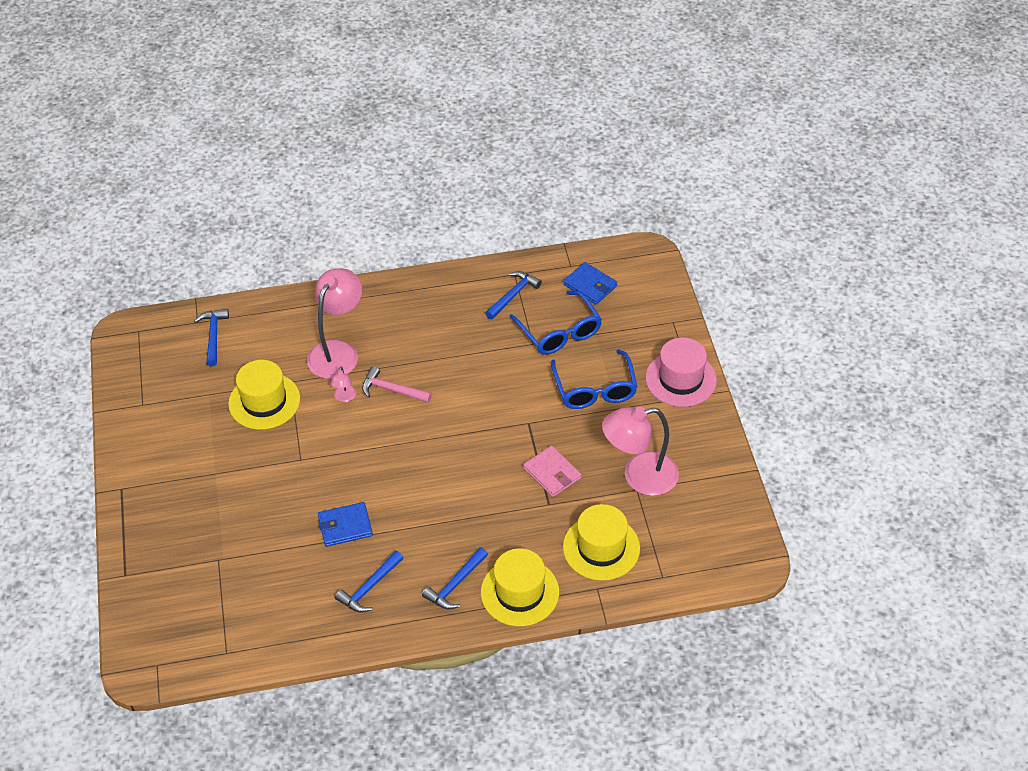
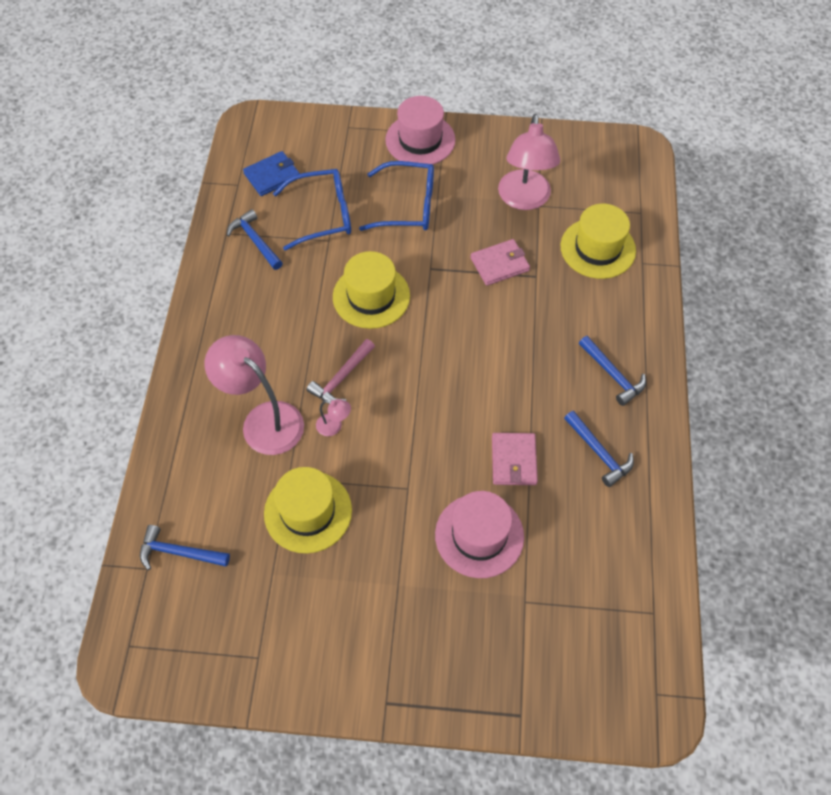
camera: 75 degrees left, 10 degrees up
blue wallet [318,502,373,547] -> pink wallet [492,433,538,485]
yellow hat [481,548,559,626] -> yellow hat moved to [333,251,410,329]
none -> pink hat [435,491,524,578]

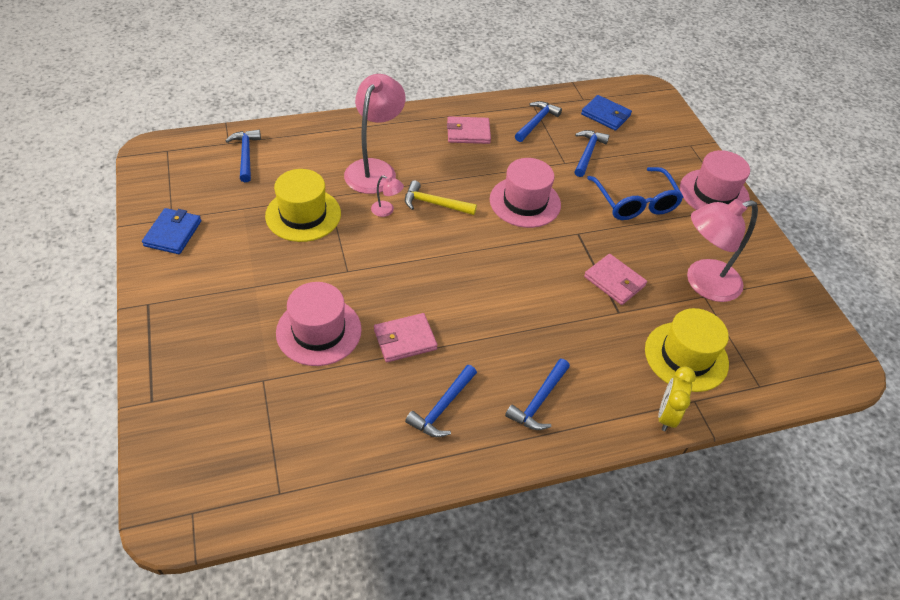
camera: 65 degrees right, 10 degrees down
blue glasses [273,169,351,250] -> blue hammer [574,130,610,177]
pink hammer [306,339,375,401] -> yellow hammer [405,180,477,215]
pink lamp [316,399,351,436] -> pink lamp turned 60 degrees counterclockwise [371,175,404,217]
yellow hat [333,251,410,329] -> pink hat [490,158,561,228]
none -> blue wallet [142,208,201,254]
none -> pink wallet [447,116,491,144]
none -> yellow clock [658,366,696,431]

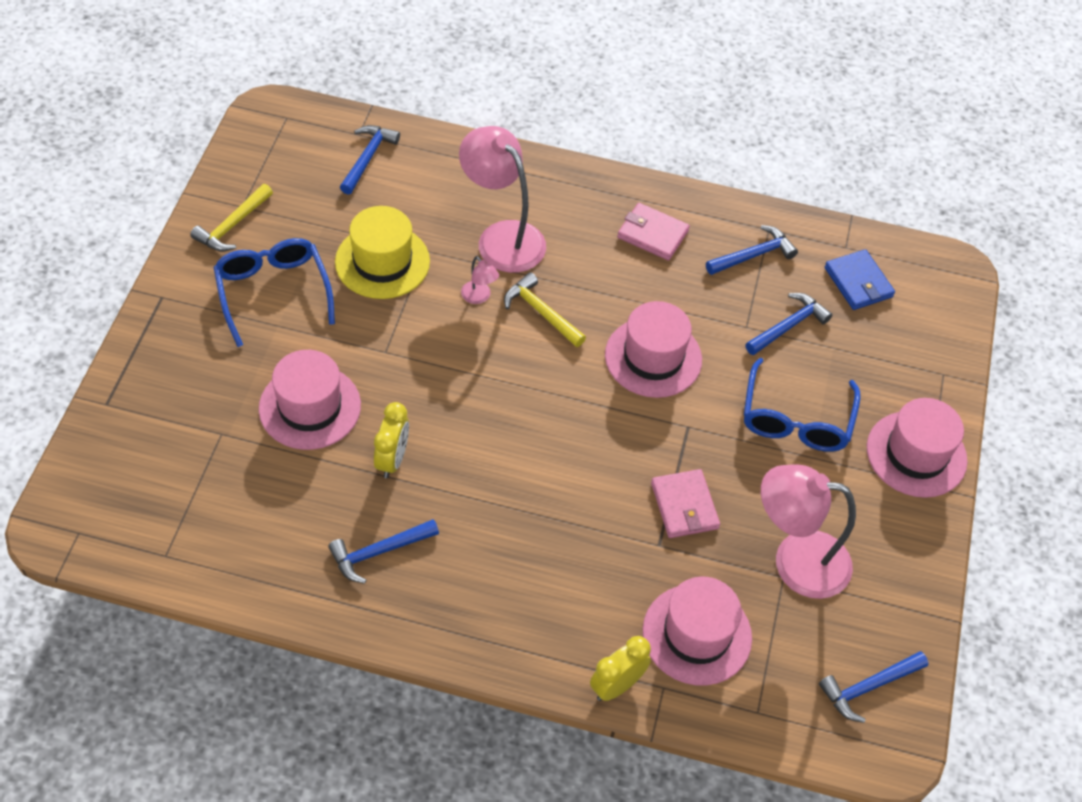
camera: 30 degrees right, 5 degrees up
blue wallet [142,208,201,254] -> yellow hammer [190,184,273,251]
pink lamp [344,74,406,194] -> pink lamp turned 90 degrees counterclockwise [459,126,546,273]
pink wallet [374,313,438,362] -> yellow clock [374,402,409,478]
blue hammer [505,359,570,430] -> blue hammer moved to [819,651,928,723]
yellow hat [645,308,729,392] -> pink hat [643,577,752,685]
none -> blue glasses [213,238,335,347]

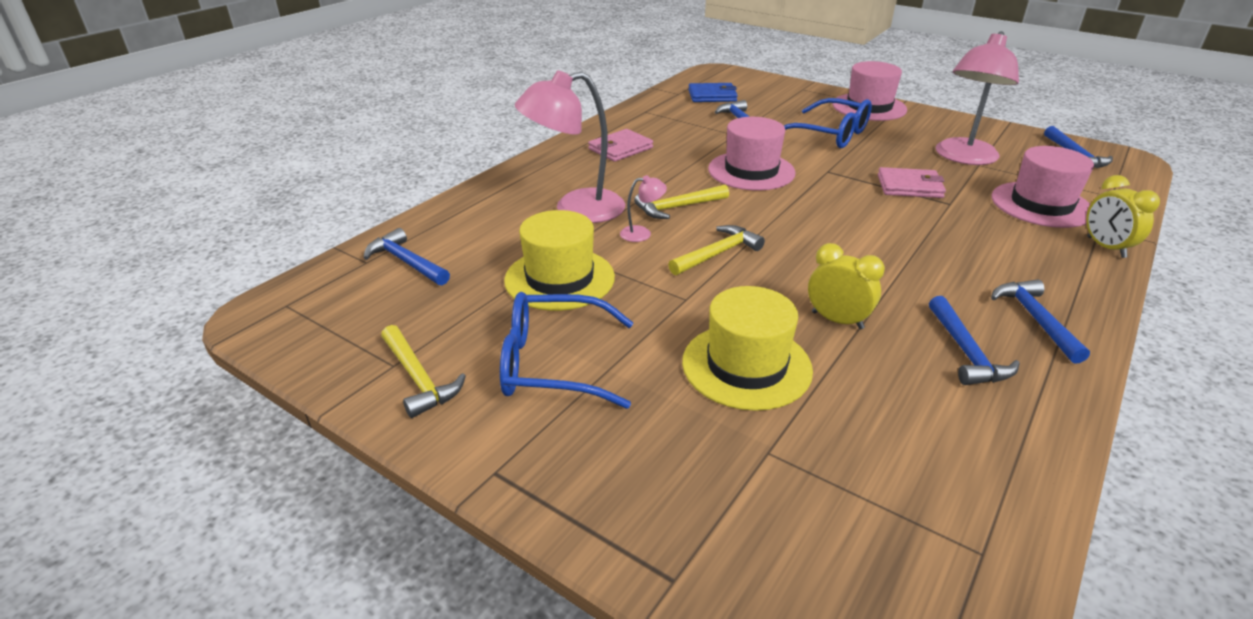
camera: 65 degrees left, 20 degrees down
pink hat [259,350,361,450] -> yellow hat [682,286,813,411]
blue hammer [706,225,798,275] -> blue hammer moved to [991,279,1090,364]
none -> yellow hammer [668,225,765,275]

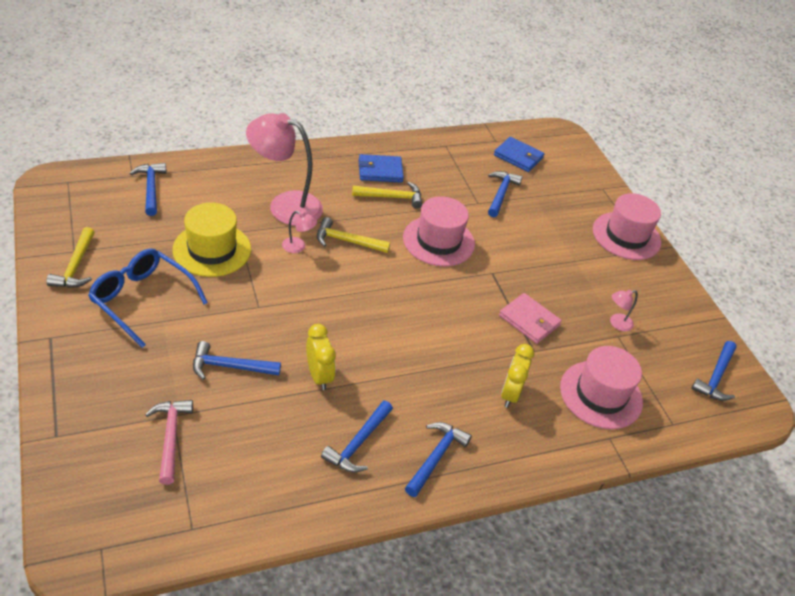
camera: 30 degrees right, 10 degrees up
pink wallet [588,129,653,162] -> blue wallet [359,154,404,183]
yellow hammer [668,225,765,275] -> yellow hammer moved to [352,182,422,209]
yellow hat [682,286,813,411] -> blue hammer [193,341,281,380]
blue glasses [784,98,872,148] -> none
pink lamp [936,31,1019,165] -> pink lamp [610,290,638,331], size x0.43
yellow clock [1086,175,1160,258] -> yellow clock moved to [501,344,534,408]
none -> pink hammer [145,400,193,485]

